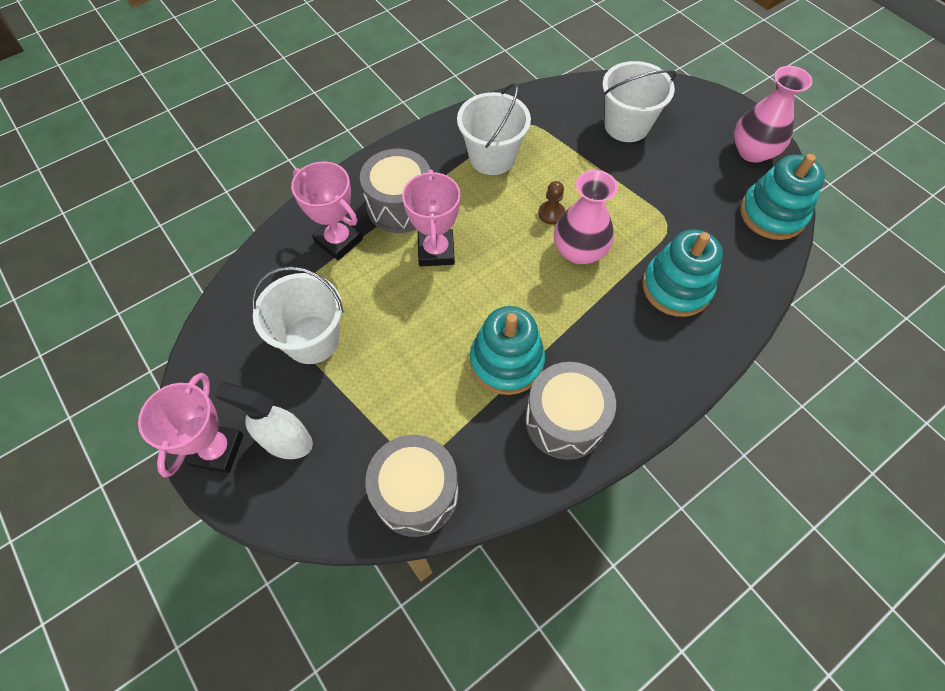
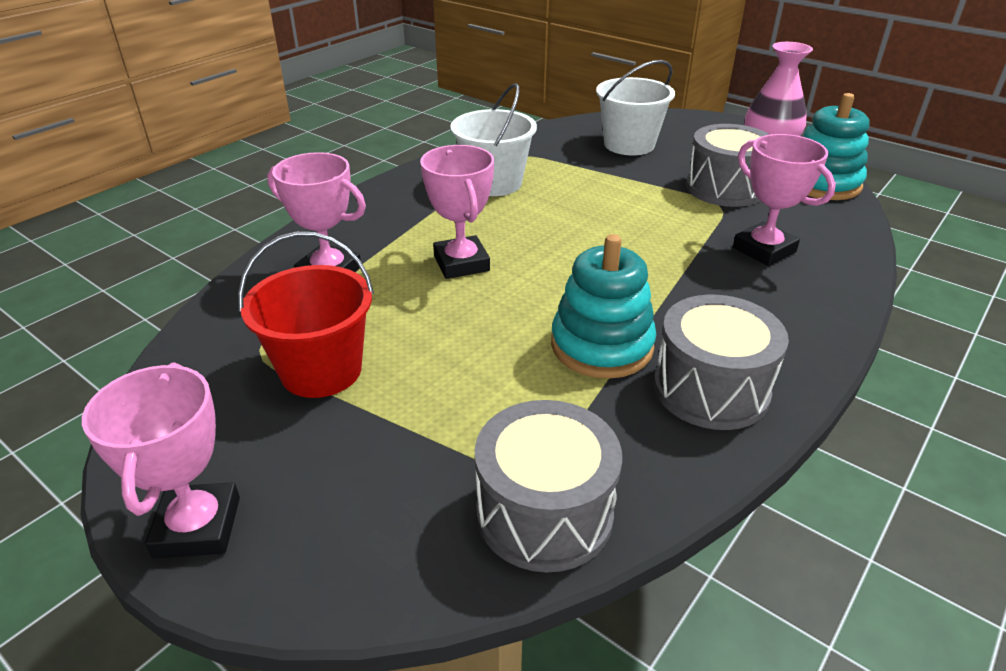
camera: 15 degrees left, 25 degrees down
white spray bottle [214,382,313,459] -> none
white bucket [252,266,344,364] -> red bucket [238,232,374,398]
grey drum [360,149,430,233] -> grey drum moved to [686,124,770,207]
brown pawn [538,181,565,224] -> none
pink vase [554,170,617,264] -> none
turquoise stacking toy [642,229,723,317] -> pink trophy [733,134,836,266]

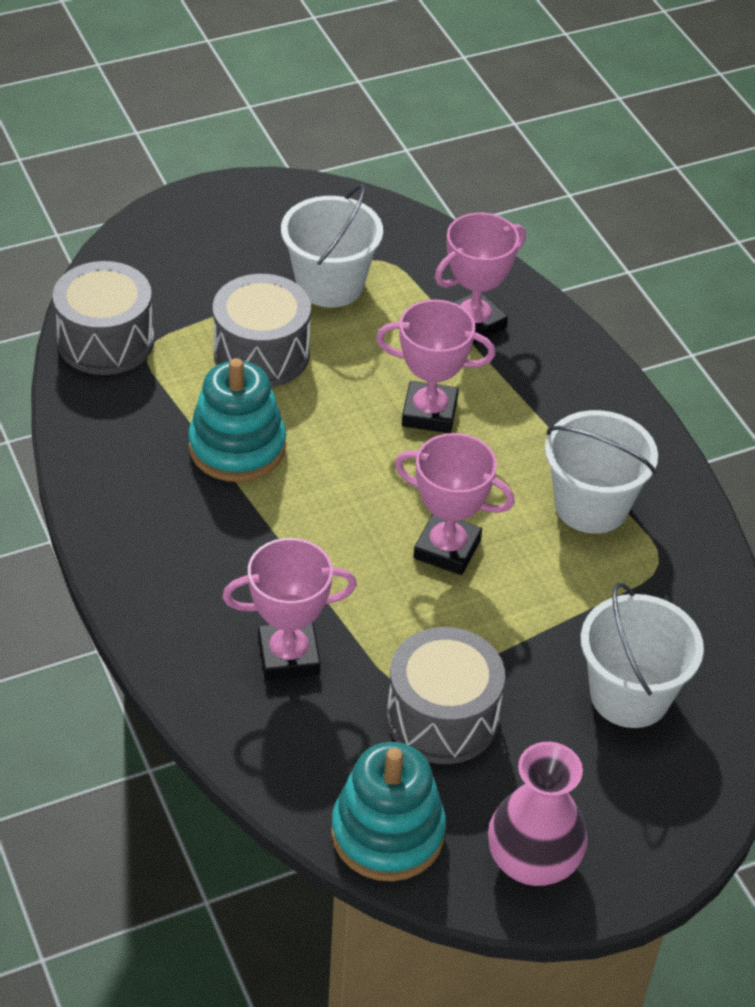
camera: 115 degrees right, 10 degrees up
pink trophy [82,363,240,558] -> pink trophy moved to [395,433,515,575]
red bucket [238,232,374,398] -> white bucket [281,184,383,307]
grey drum [653,294,789,430] -> grey drum moved to [213,274,311,387]

